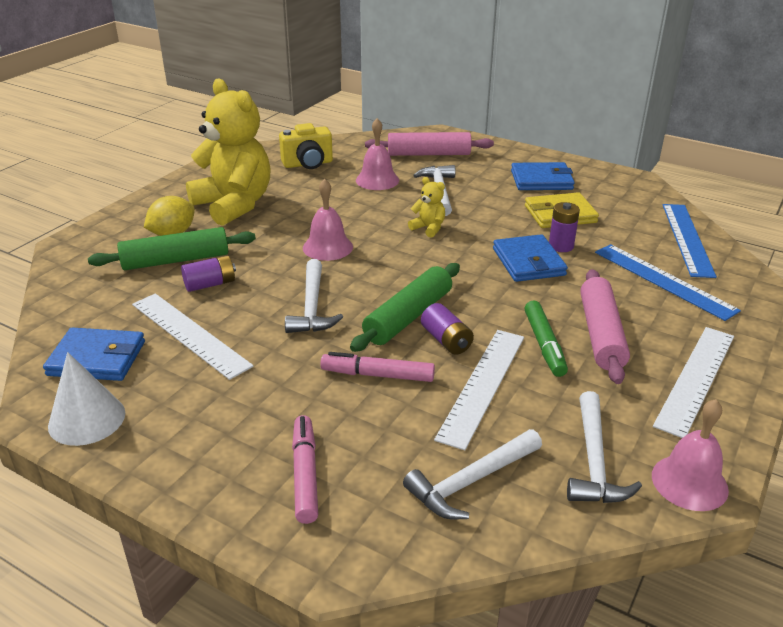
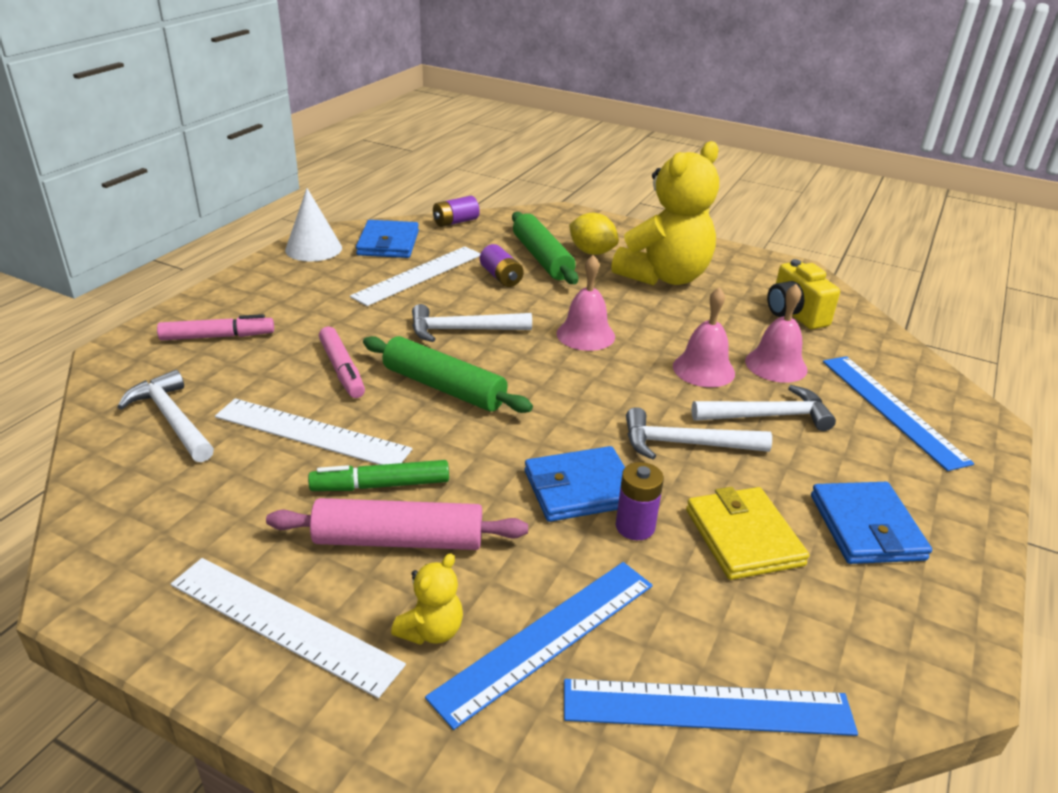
camera: 85 degrees right, 0 degrees up
pink marker [320,352,435,382] -> pink marker turned 150 degrees clockwise [319,327,365,398]
pink rolling pin [365,132,494,156] -> blue ruler [823,356,974,471]
yellow teddy bear [408,177,445,238] -> yellow teddy bear moved to [391,553,463,645]
purple battery [421,303,474,355] -> purple battery moved to [433,196,480,227]
white hammer [567,391,642,503] -> white hammer moved to [626,407,772,460]
pink bell [652,399,729,511] -> pink bell moved to [673,287,735,387]

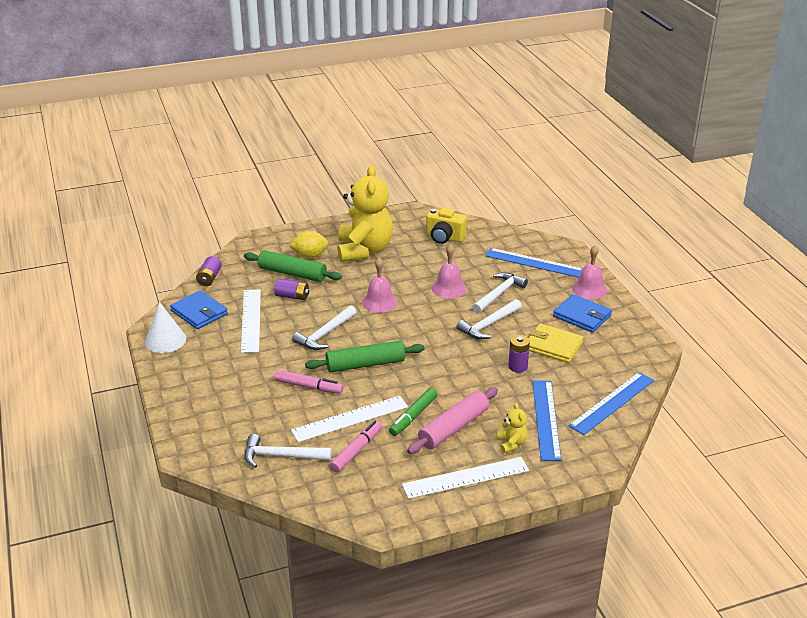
camera: 45 degrees left, 0 degrees up
pink marker [157,314,274,340] -> pink marker moved to [330,420,382,473]
blue wallet [525,446,625,522] -> none
pink bell [745,284,807,383] -> pink bell moved to [572,245,607,300]

